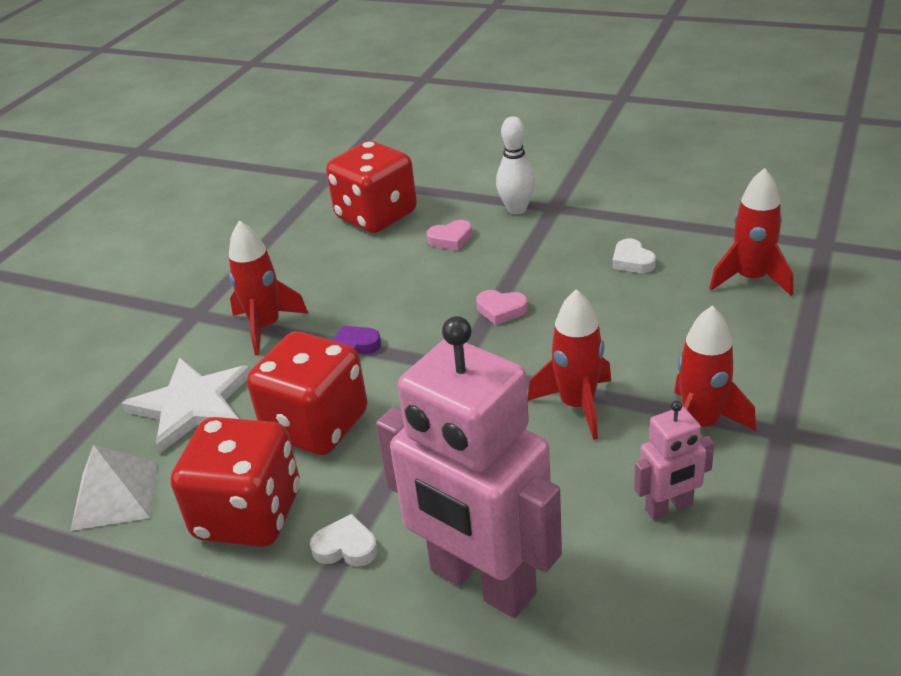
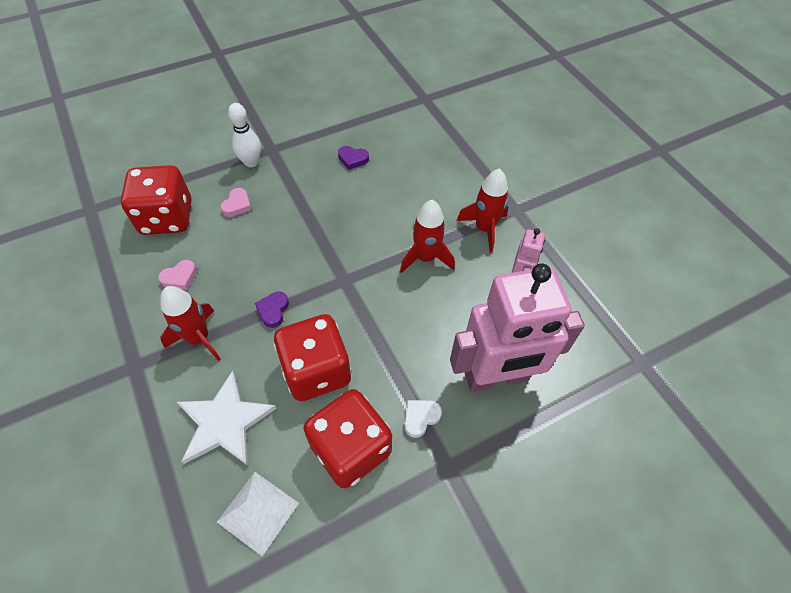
camera: 55 degrees left, 20 degrees up
pink heart [476,290,528,325] -> pink heart moved to [158,260,197,290]
white heart [612,239,656,273] -> purple heart [338,146,369,170]
red rocket [709,168,793,296] -> none

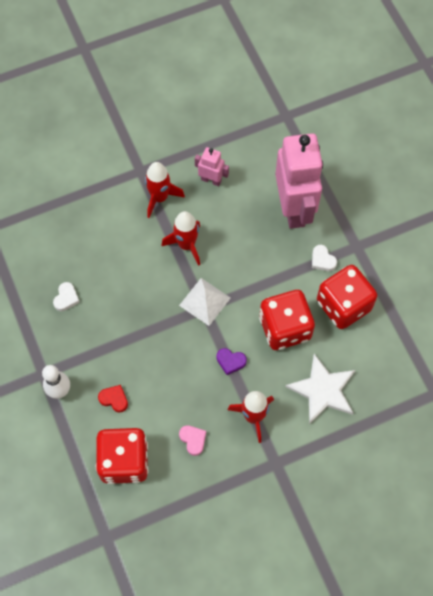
camera: 85 degrees left, 10 degrees up
white pyramid [217,472,299,556] -> white pyramid moved to [179,278,231,326]
pink heart [221,188,252,217] -> red heart [98,385,128,413]
purple heart [338,146,369,170] -> white heart [53,282,80,311]

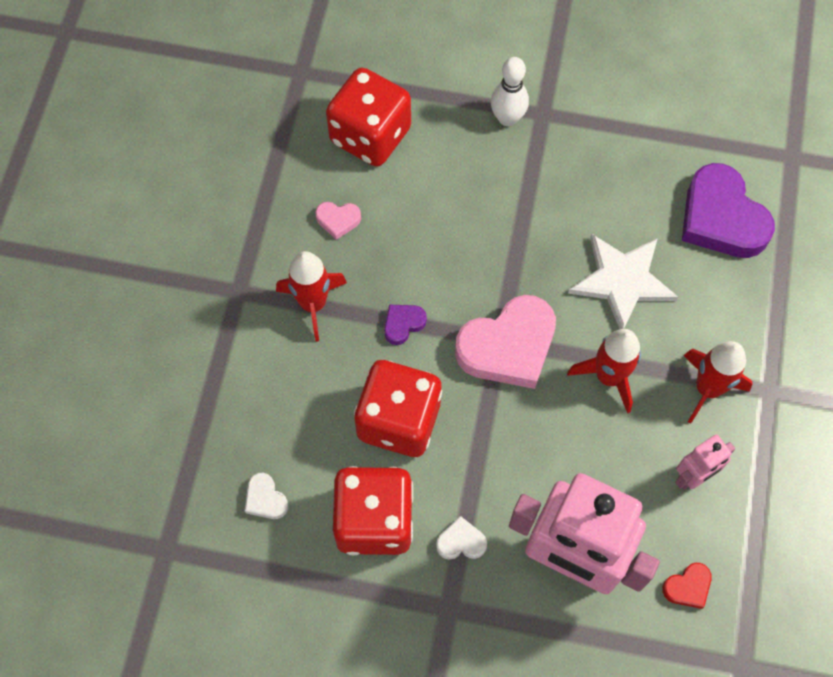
camera: 125 degrees right, 0 degrees up
white heart [53,282,80,311] -> white heart moved to [245,473,288,519]
red heart [98,385,128,413] -> red heart moved to [662,563,712,609]
white pyramid [179,278,231,326] -> pink heart [455,295,556,389]
white star [285,354,355,424] -> white star moved to [568,234,678,329]
none -> purple heart [682,163,775,258]

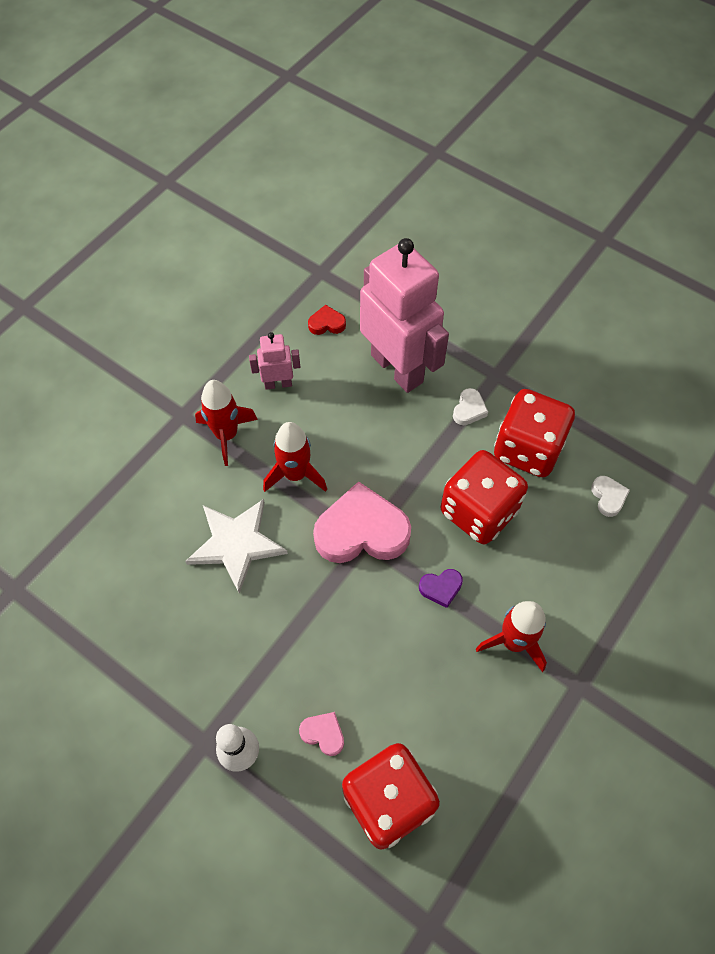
camera: 155 degrees left, 5 degrees down
pink heart [315,202,361,240] -> pink heart moved to [299,712,344,756]
white heart [436,516,487,560] -> white heart turned 90 degrees counterclockwise [453,388,488,425]
purple heart [682,163,775,258] -> none

